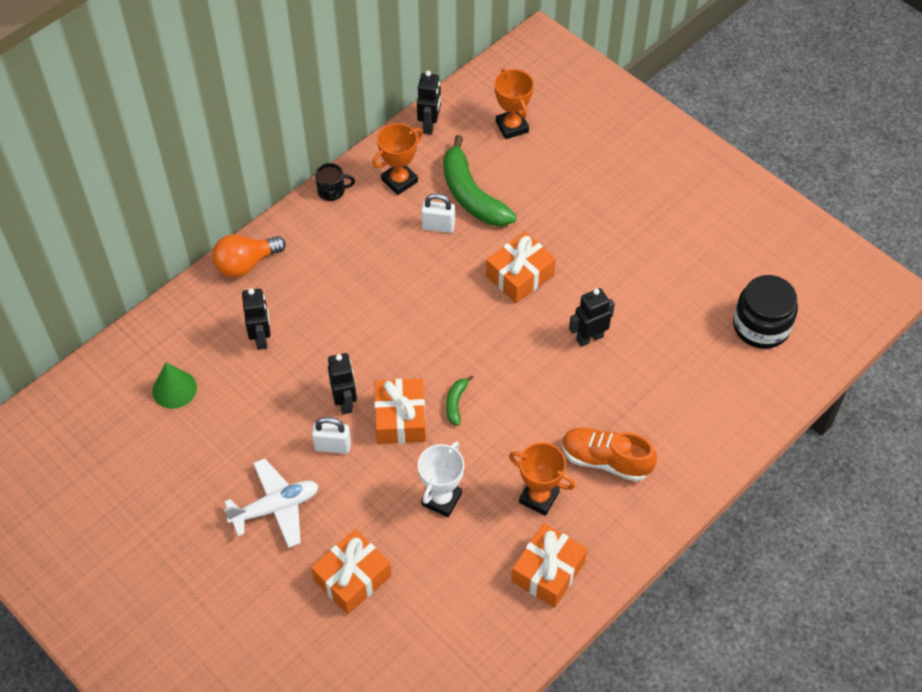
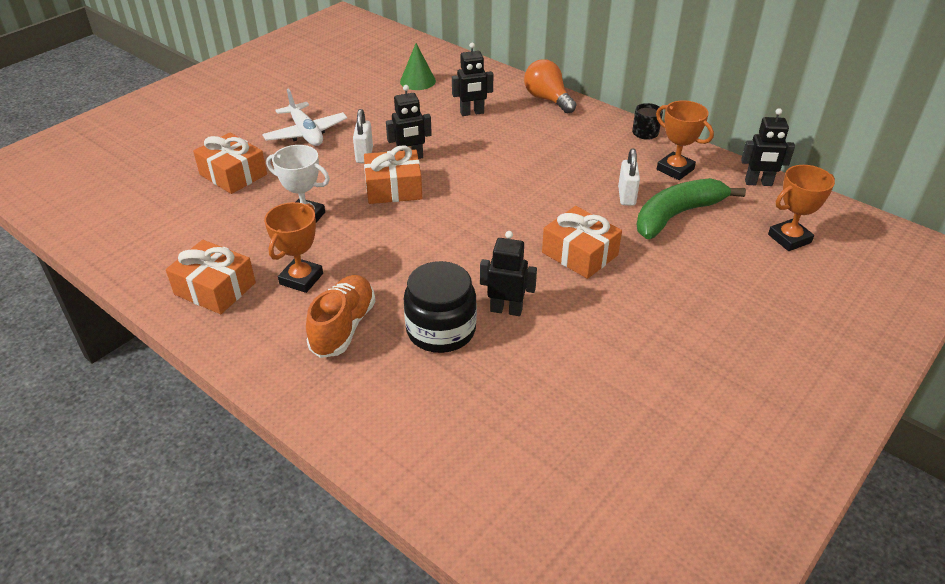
camera: 85 degrees right, 15 degrees down
green banana [446,375,474,426] -> none
black robot [569,288,615,347] -> black robot turned 45 degrees counterclockwise [480,231,537,316]
black jar [733,275,798,349] -> black jar moved to [404,261,477,353]

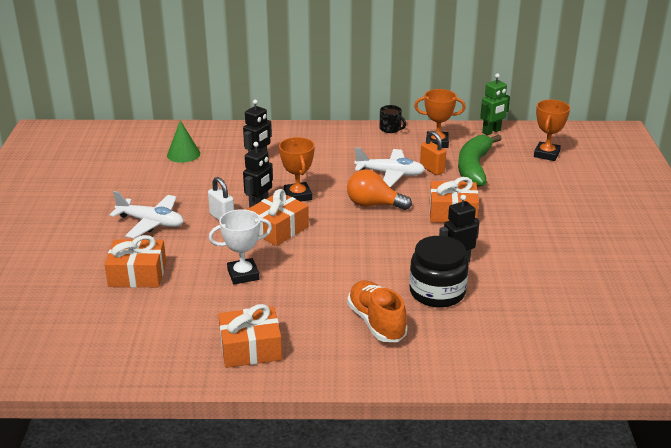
camera: 40 degrees left, 10 degrees down
orange trophy [264,202,323,293] -> orange trophy moved to [279,137,315,202]
orange light bulb [524,59,576,114] -> orange light bulb moved to [347,170,412,210]
white padlock [618,149,640,206] -> orange padlock [420,131,446,175]
black robot [741,108,795,186] -> green robot [480,73,510,135]
none -> white plane [354,147,425,187]

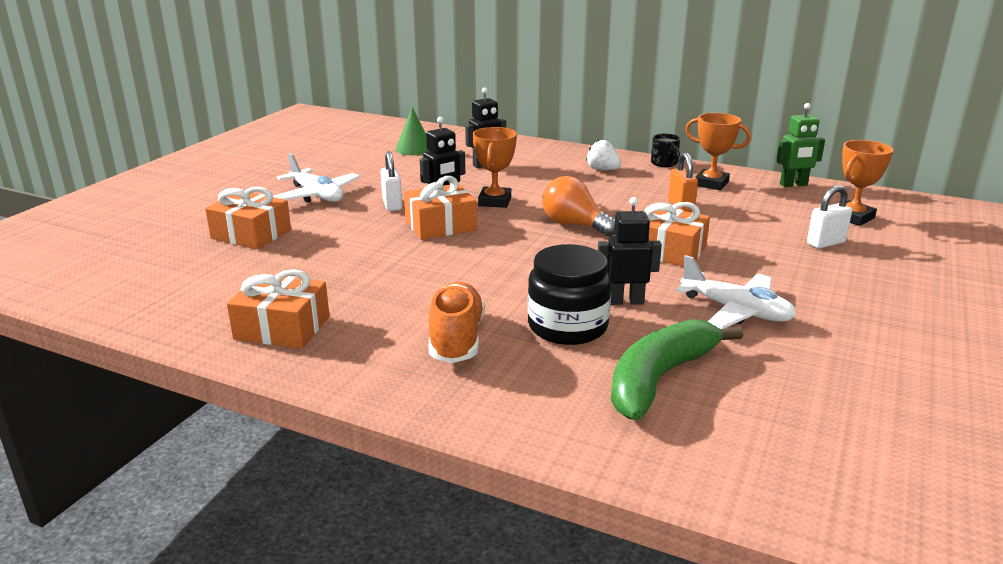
camera: 25 degrees right, 5 degrees down
white trophy [209,209,272,284] -> none
white plane [354,147,425,187] -> white plane moved to [675,255,797,329]
green banana [458,134,502,187] -> green banana moved to [611,319,743,420]
none -> white strawberry [586,139,621,170]
none -> white padlock [807,185,852,249]

